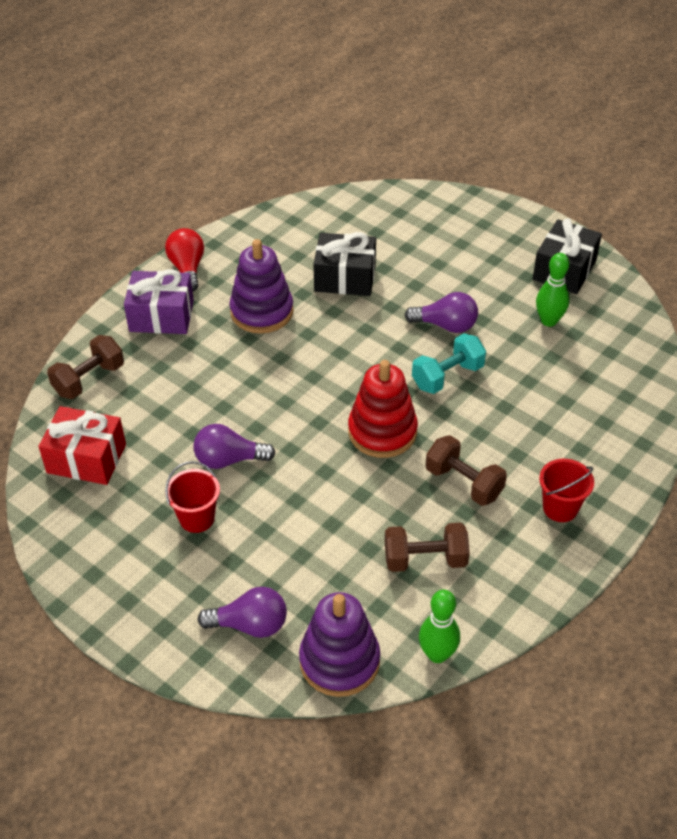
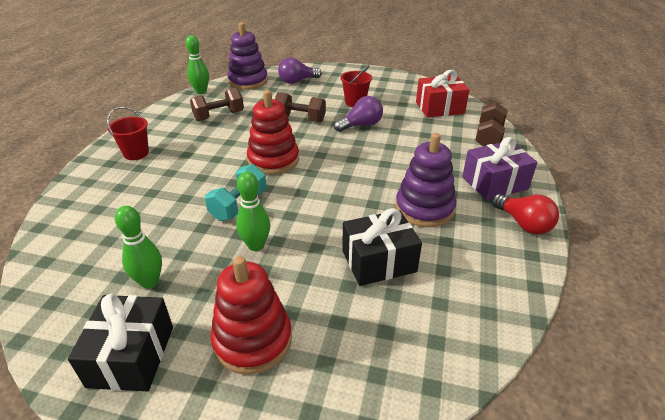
camera: 155 degrees right, 10 degrees down
purple light bulb [405,292,478,333] -> green bowling pin [236,172,270,251]
brown dumbbell [426,435,507,506] -> brown dumbbell moved to [275,92,326,122]
none -> red stacking toy [211,256,292,374]

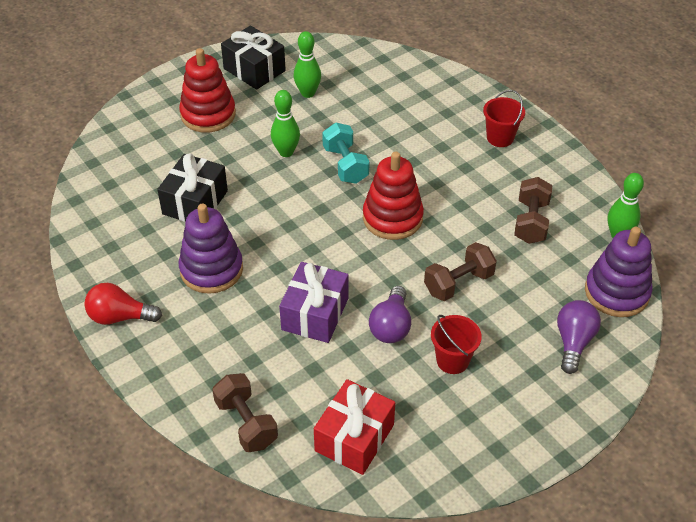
camera: 130 degrees right, 10 degrees up
purple gift [462,137,538,200] -> purple gift moved to [279,262,348,343]

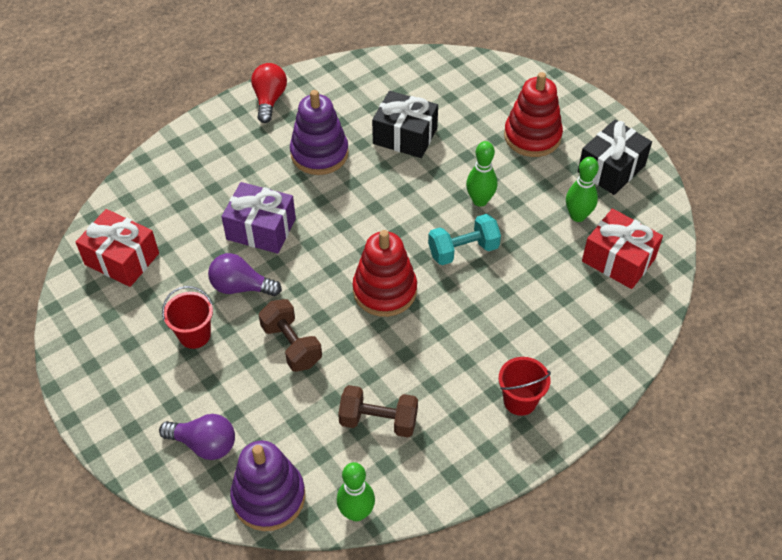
camera: 90 degrees right, 5 degrees up
brown dumbbell [212,373,278,452] -> none
none -> red gift [582,209,663,289]

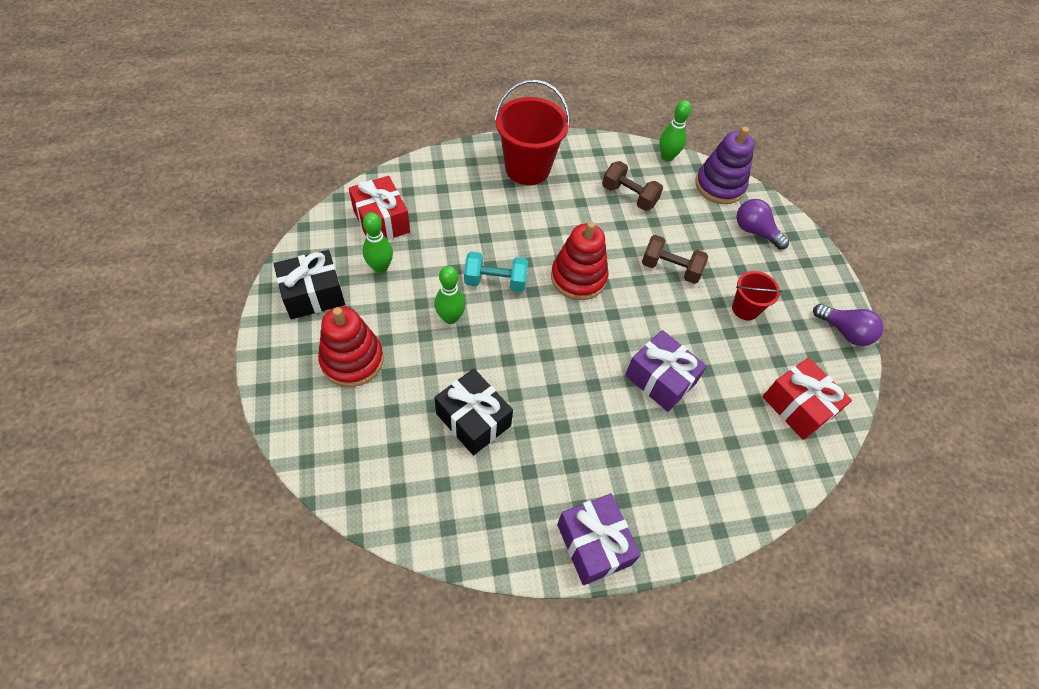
camera: 160 degrees left, 5 degrees up
purple light bulb [208,253,282,296] -> purple light bulb moved to [813,304,883,346]
red light bulb [251,63,287,123] -> purple gift [557,493,641,585]
brown dumbbell [259,299,322,372] -> brown dumbbell turned 60 degrees counterclockwise [642,235,708,284]
purple stacking toy [290,90,349,175] -> none
red bucket [499,357,551,416] -> red bucket [494,80,570,185], size x1.85

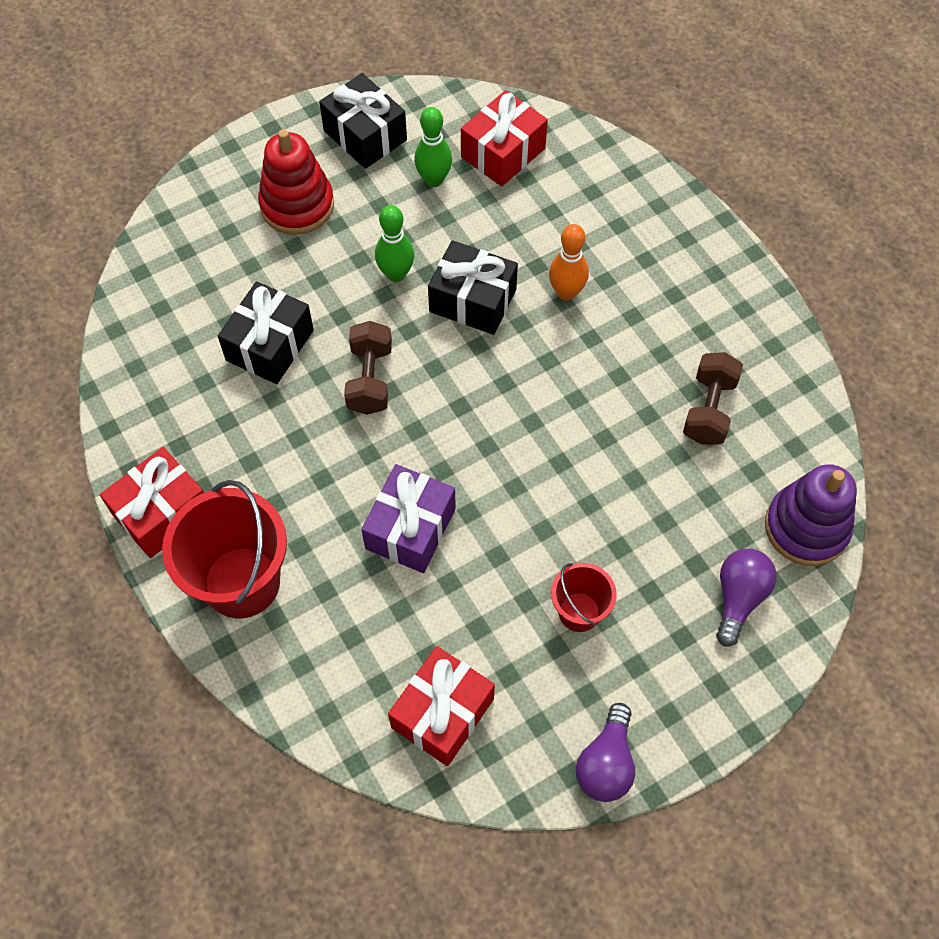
camera: 75 degrees right, 5 degrees up
turquoise dumbbell [464,252,528,292] -> black gift [428,240,518,335]
red bucket [494,80,570,185] -> red bucket moved to [162,480,287,618]
red stacking toy [551,221,608,300] -> none
purple gift [557,493,641,585] -> red gift [100,447,204,558]
brown dumbbell [642,235,708,284] -> brown dumbbell moved to [344,321,392,415]
green bowling pin [659,100,691,162] -> none
none -> orange bowling pin [549,224,589,300]

